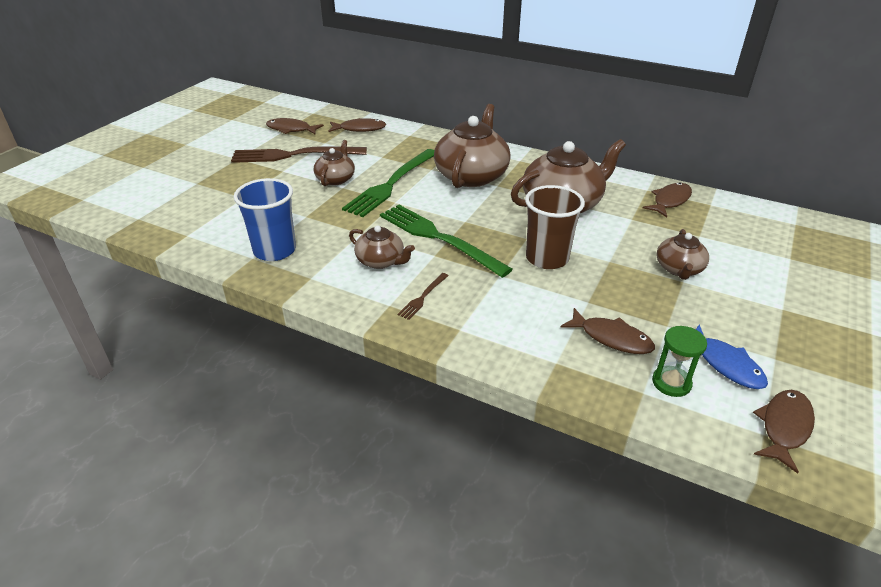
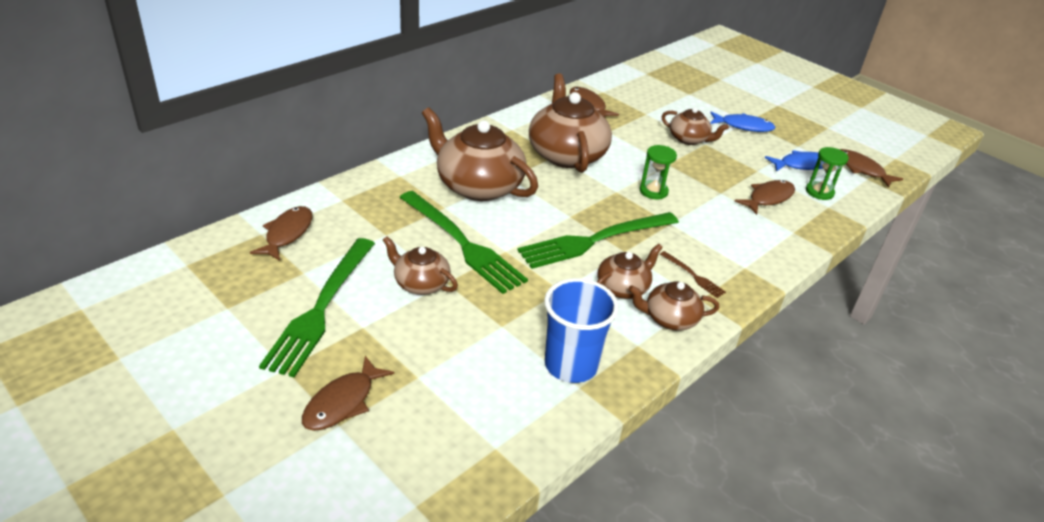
camera: 75 degrees left, 0 degrees up
brown fork [231,146,367,163] -> green fork [259,238,375,377]
brown fish [266,118,324,134] -> brown fish moved to [302,356,394,431]
brown cup [525,185,585,269] -> green hourglass [640,145,677,199]
none -> brown teapot [628,281,719,330]
none -> blue fish [710,111,776,132]

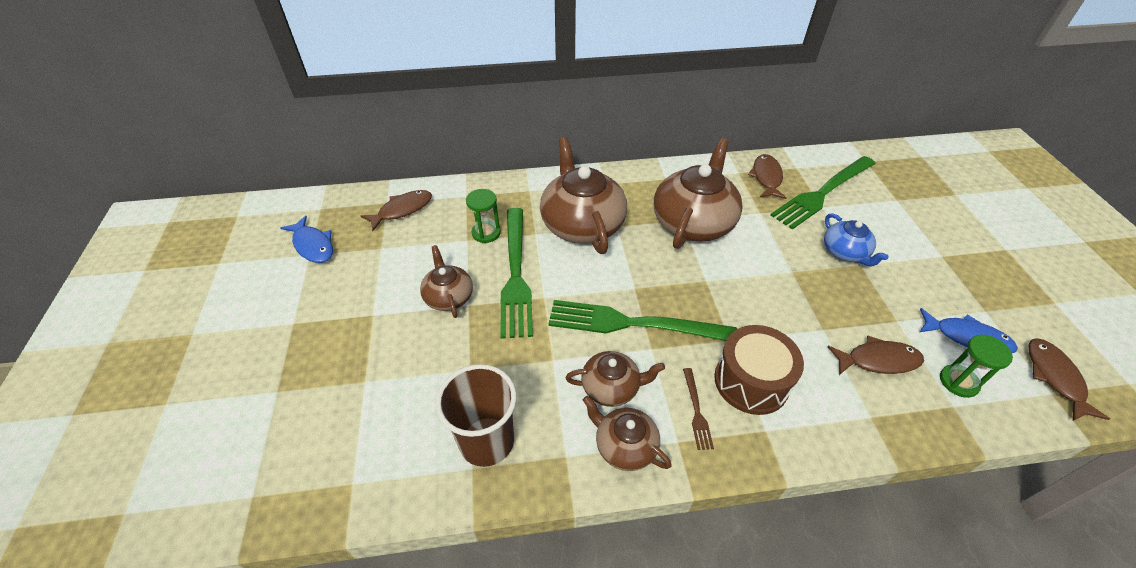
camera: 40 degrees right, 10 degrees up
green fork [259,238,375,377] -> green fork moved to [770,156,876,229]
brown fish [302,356,394,431] -> none
blue cup [544,278,619,383] -> brown cup [436,364,517,467]
green hourglass [640,145,677,199] -> green hourglass moved to [466,189,501,243]
brown teapot [662,107,729,145] -> blue teapot [824,213,889,267]
blue fish [710,111,776,132] -> blue fish moved to [280,216,333,263]
none -> brown drum [714,325,804,415]

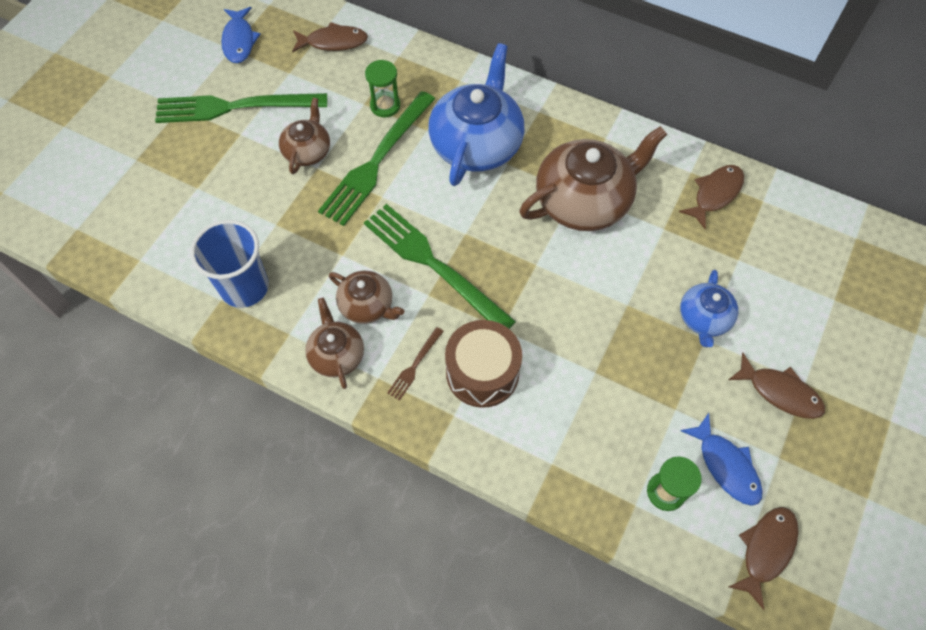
camera: 35 degrees right, 15 degrees up
brown cup [436,364,517,467] -> blue cup [190,220,269,308]
brown teapot [540,137,627,254] -> blue teapot [429,43,525,186]
green fork [770,156,876,229] -> green fork moved to [155,93,327,123]
brown fish [827,335,924,375] -> brown fish moved to [728,352,825,419]

